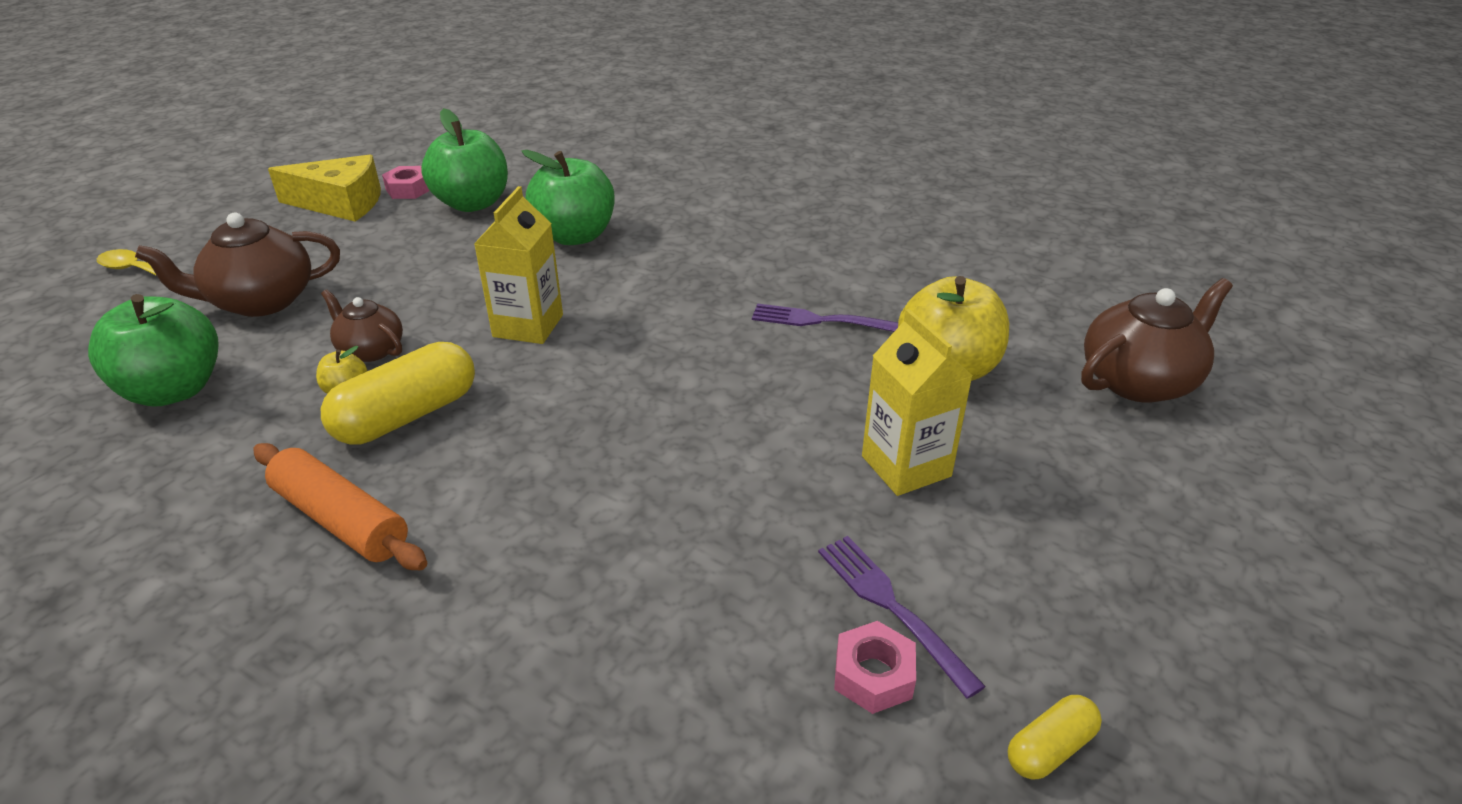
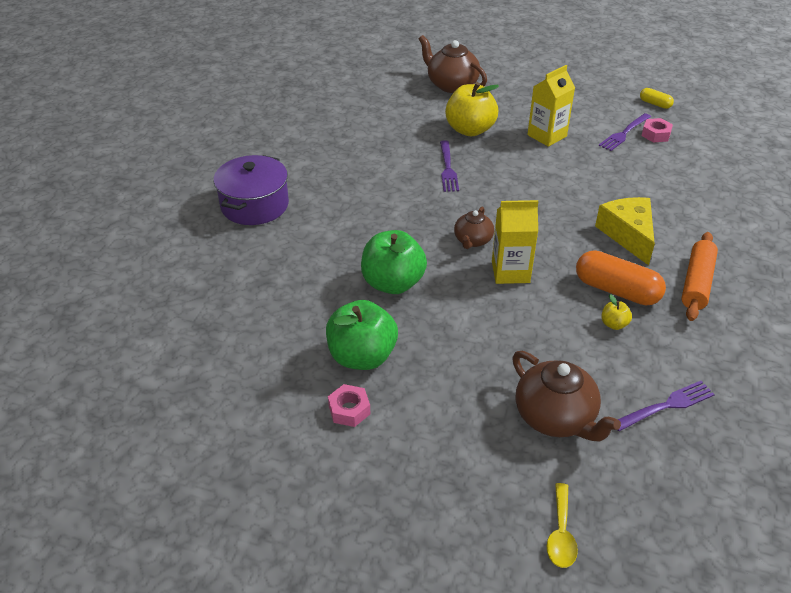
camera: 105 degrees left, 5 degrees up
green apple [88,294,219,407] -> purple fork [617,381,715,431]
yellow cheese [268,154,381,221] -> yellow cheese moved to [595,197,655,265]
brown teapot [321,290,403,362] -> brown teapot moved to [454,207,494,249]
yellow capsule [321,342,475,445] -> orange capsule [576,250,666,305]
none -> purple pot [214,155,289,225]

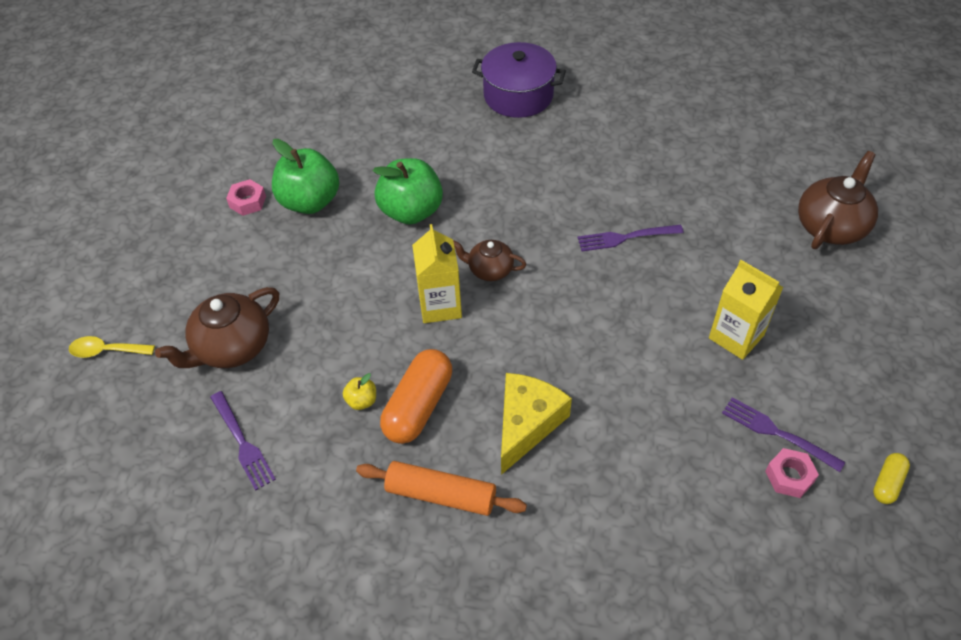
camera: 85 degrees right, 10 degrees up
yellow apple [445,82,499,136] -> none
yellow cheese [595,197,655,265] -> yellow cheese turned 45 degrees counterclockwise [501,373,572,475]

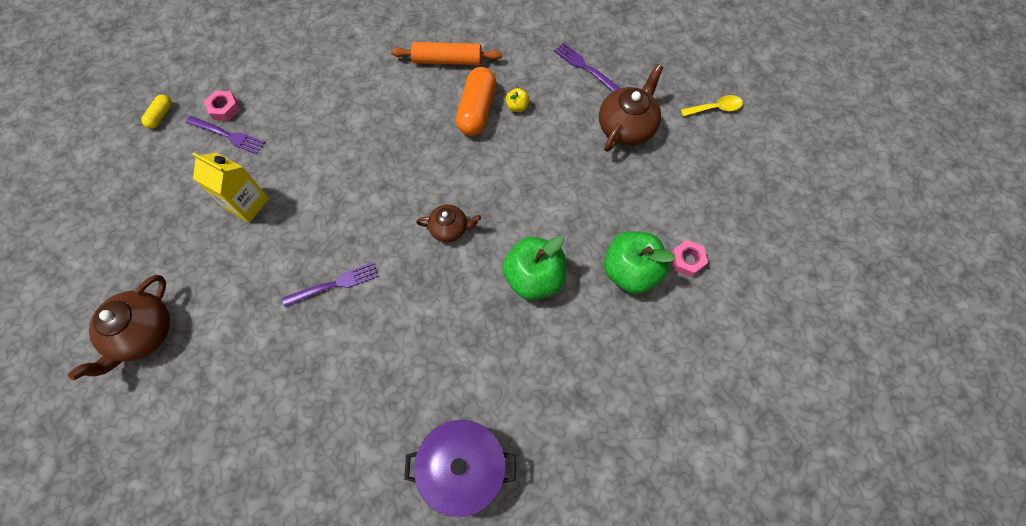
camera: 165 degrees right, 15 degrees up
yellow carton [412,224,462,323] -> none
yellow cheese [501,373,572,475] -> none

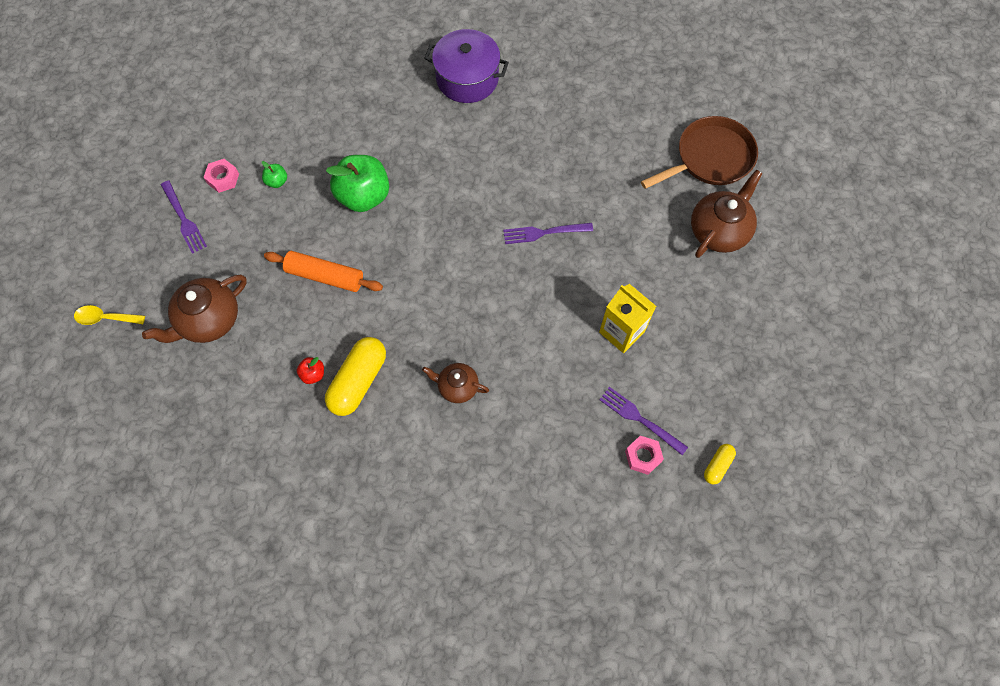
camera: 165 degrees left, 0 degrees up
orange rolling pin [391,42,502,65] -> orange rolling pin moved to [264,251,383,292]
brown teapot [416,204,481,242] -> brown teapot moved to [422,363,489,403]
orange capsule [456,67,496,136] -> yellow capsule [325,337,386,416]
yellow apple [506,88,529,112] -> red apple [297,357,324,384]
purple fork [554,42,621,91] -> purple fork moved to [161,180,207,254]
green apple [604,231,676,294] -> green apple [262,161,287,188], size x0.43
none -> brown pan [641,116,758,189]

